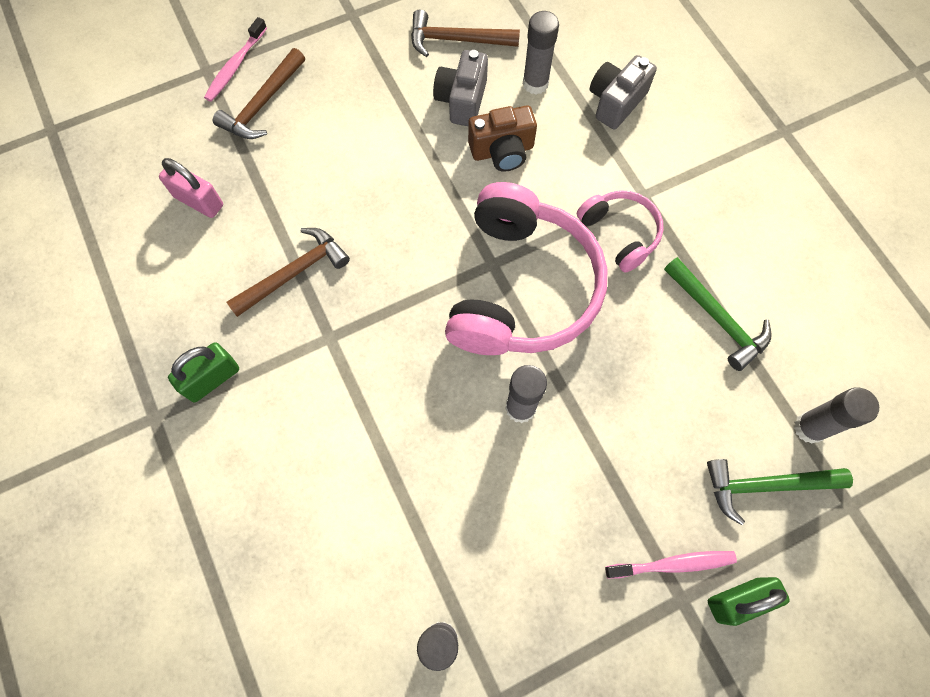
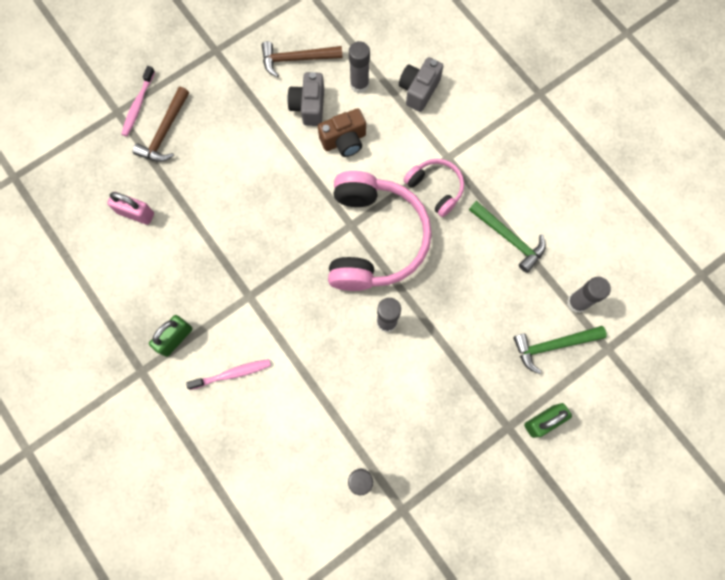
camera: 10 degrees left, 5 degrees up
brown hammer [227,228,350,317] -> none
pink toothbrush [605,551,737,579] -> pink toothbrush moved to [186,359,271,390]

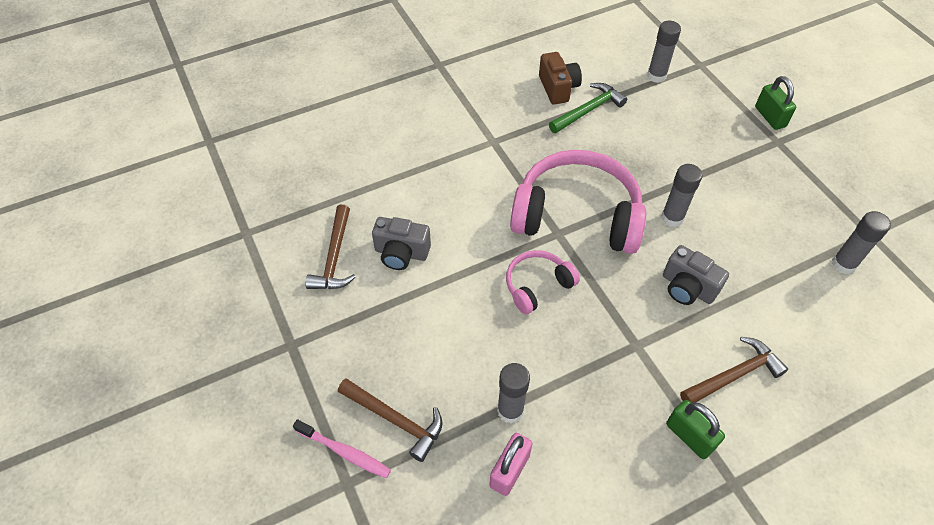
camera: 80 degrees left, 20 degrees down
pink toothbrush [186,359,271,390] -> brown hammer [680,337,788,403]
brown camera [318,108,366,157] -> brown camera moved to [539,52,582,105]
grey glue stick [349,41,370,93] -> grey glue stick moved to [497,363,530,423]
grey camera [399,57,443,112] -> grey camera moved to [663,245,729,305]
pink headphones [403,159,464,217] -> pink headphones moved to [506,250,580,314]
green hammer [513,326,607,374] -> none

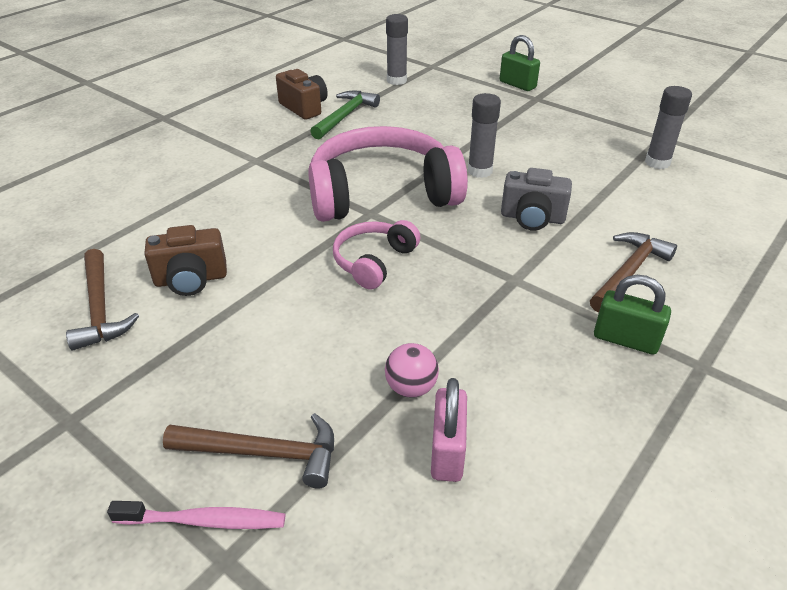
camera: 25 degrees left, 15 degrees down
grey camera [372,217,431,270] -> brown camera [144,225,227,296]
grey glue stick [497,363,530,423] -> pink ball [385,343,439,398]

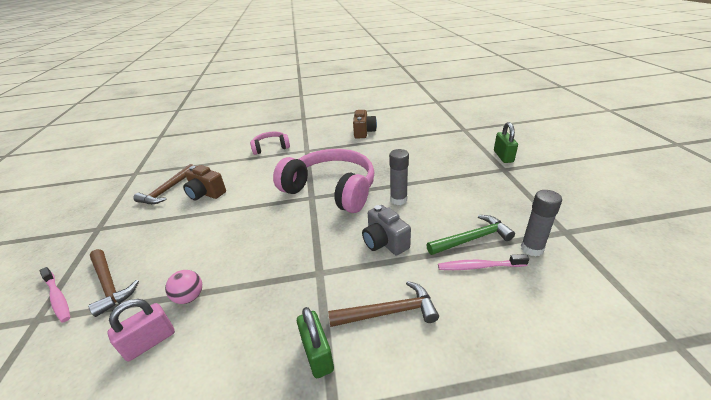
camera: 45 degrees right, 5 degrees down
green hammer [310,91,380,140] -> green hammer moved to [426,215,515,255]
pink headphones [333,220,421,289] -> pink headphones moved to [250,131,290,155]
grey glue stick [386,14,408,85] -> none
none -> pink toothbrush [438,254,529,270]

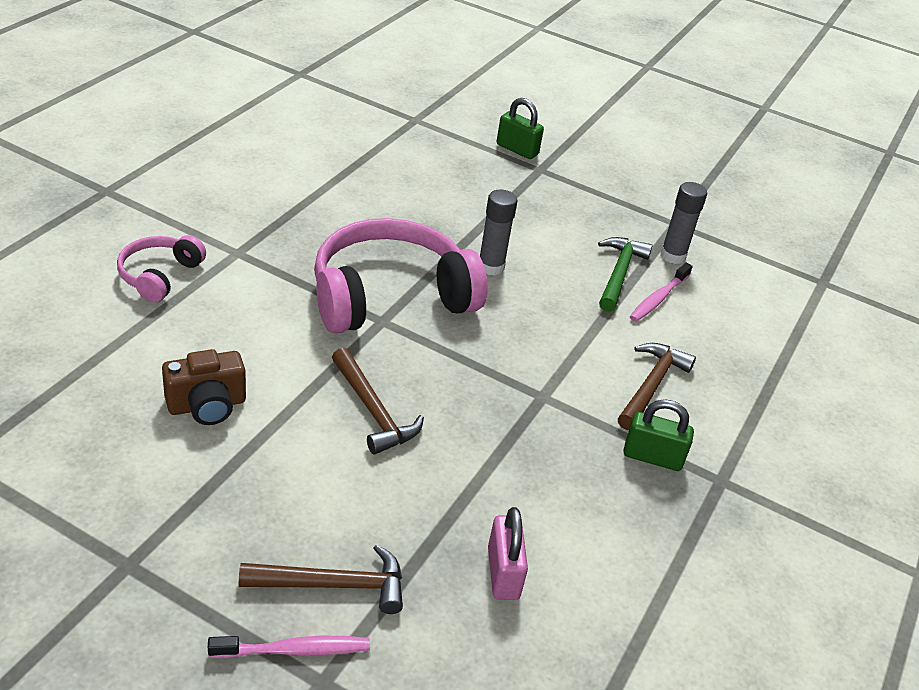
camera: 60 degrees left, 5 degrees up
brown hammer [133,164,194,204] -> brown hammer moved to [332,347,424,455]
pink ball [165,270,202,304] -> none
brown camera [353,110,377,139] -> none
grey camera [362,205,411,255] -> none

